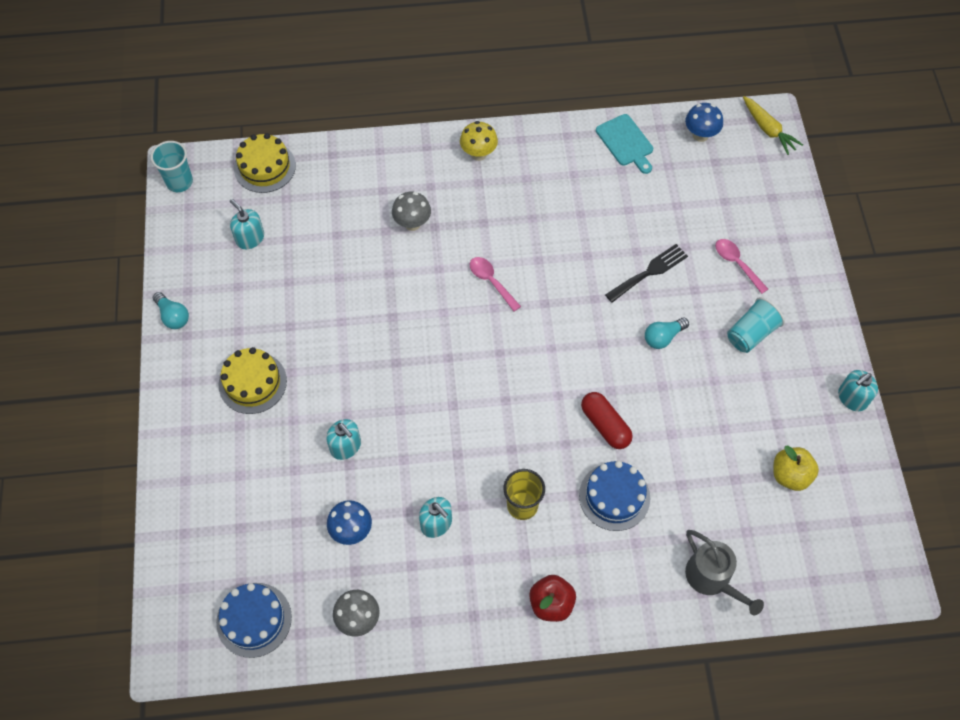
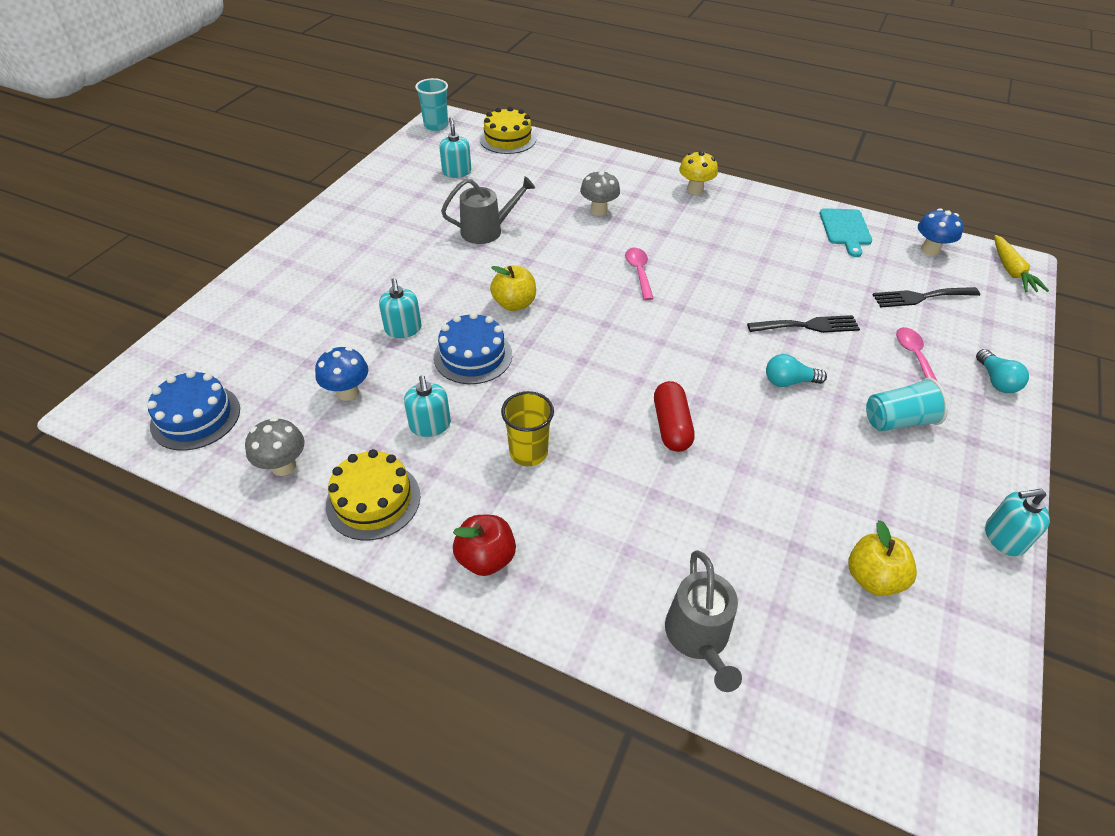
camera: 30 degrees right, 15 degrees down
turquoise light bulb [153,292,189,329] -> turquoise light bulb moved to [976,349,1029,393]
yellow cake [219,347,287,414] -> yellow cake moved to [326,449,420,540]
blue cake [579,461,650,531] -> blue cake moved to [434,312,512,384]
none -> grey watering can [441,176,535,244]
none -> yellow apple [490,265,536,311]
none -> black fork [872,287,980,307]

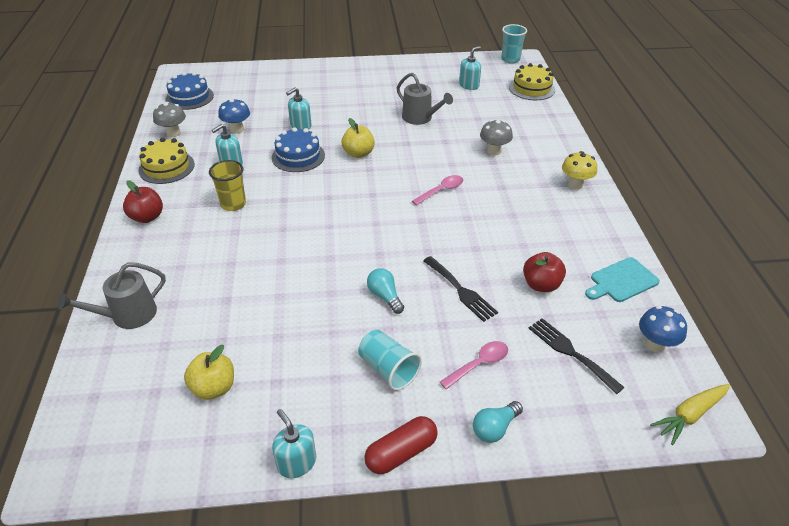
camera: 60 degrees right, 5 degrees down
red capsule [654,381,695,452] -> red capsule moved to [365,416,438,474]
none -> red apple [523,252,566,292]

